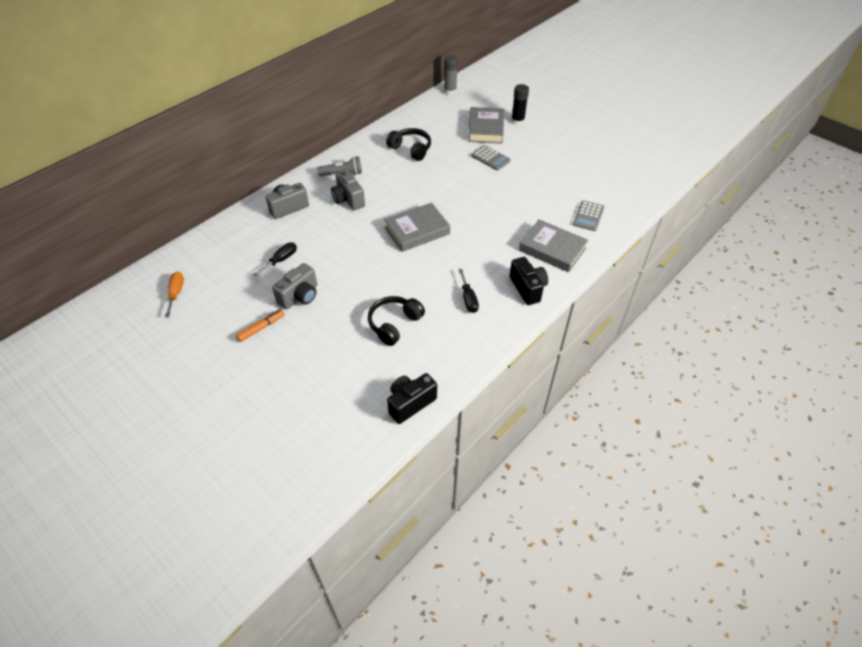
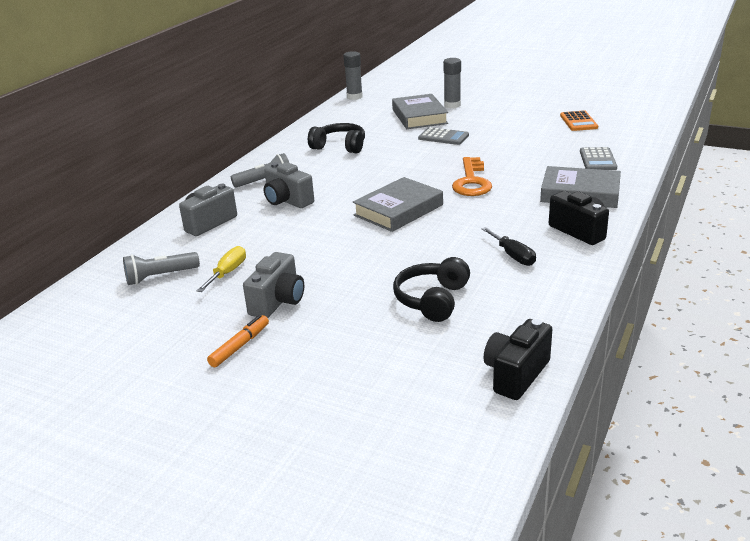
camera: 15 degrees left, 20 degrees down
orange screwdriver [165,272,184,317] -> none
black screwdriver [253,242,297,277] -> yellow screwdriver [197,246,246,292]
black glue stick [511,84,529,125] -> grey glue stick [443,58,461,108]
none -> grey flashlight [123,252,200,285]
none -> orange key [452,157,492,196]
none -> orange calculator [560,111,598,131]

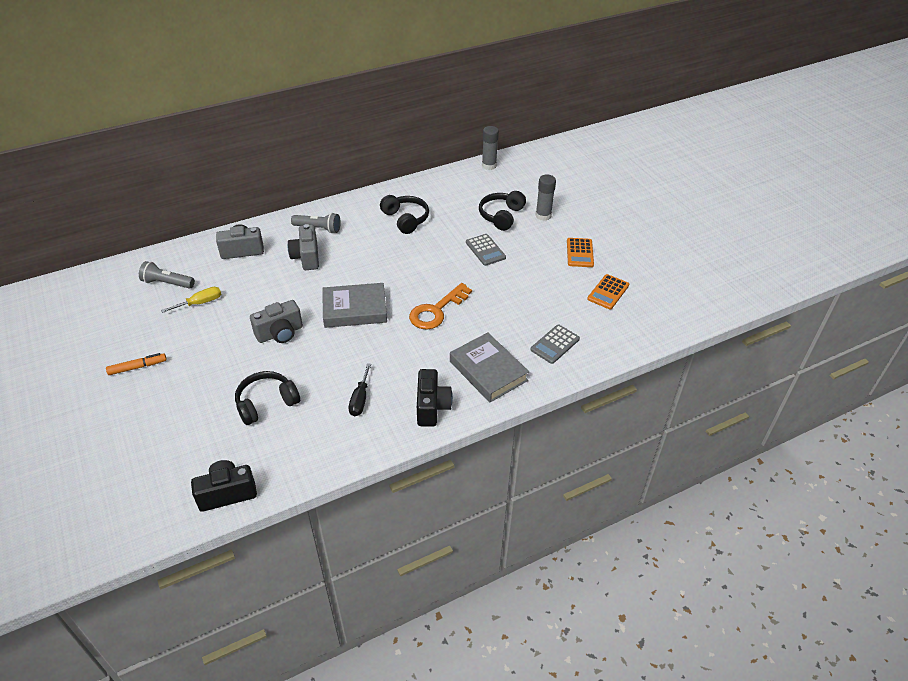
camera: 35 degrees right, 15 degrees up
grey camera [243,252,304,318] -> grey camera moved to [250,300,303,343]
grey book [392,94,448,129] -> black headphones [479,191,526,231]
none -> orange calculator [567,238,594,267]

